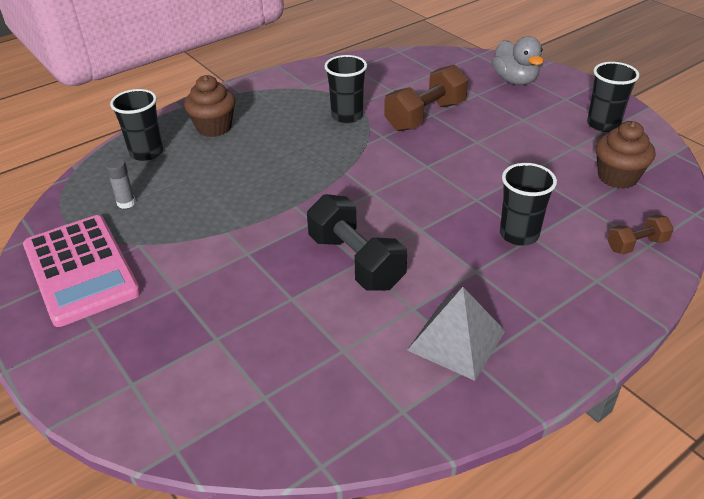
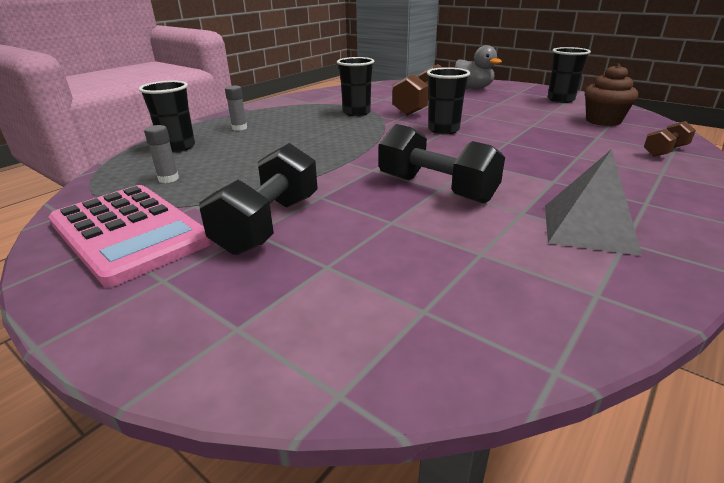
camera: 15 degrees left, 10 degrees down
brown cupcake [184,75,236,137] -> grey glue stick [225,86,247,131]
black cup [500,163,557,246] -> black cup moved to [427,67,470,135]
none -> black dumbbell [200,143,318,255]

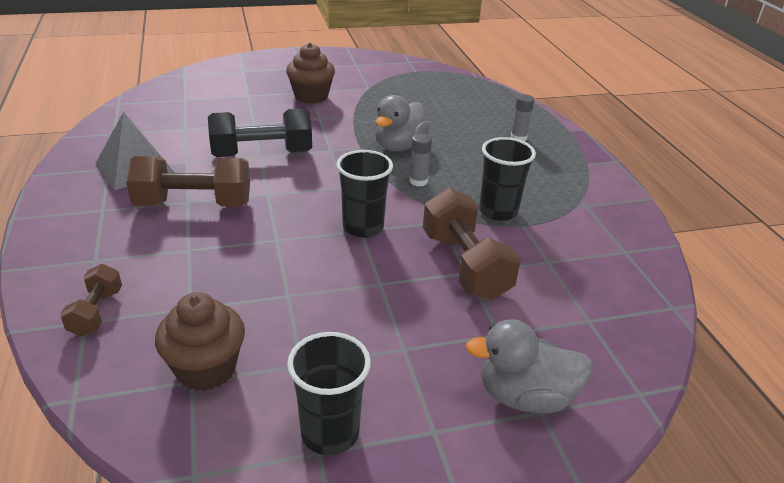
camera: 125 degrees right, 5 degrees up
pink calculator [49,185,213,287] -> none
black cup [139,81,195,152] -> none
grey glue stick [144,125,179,183] -> grey glue stick moved to [410,134,432,187]
black dumbbell [200,143,318,255] -> brown cupcake [286,43,335,104]
none -> brown dumbbell [126,156,250,207]
none -> grey duck [375,95,430,151]

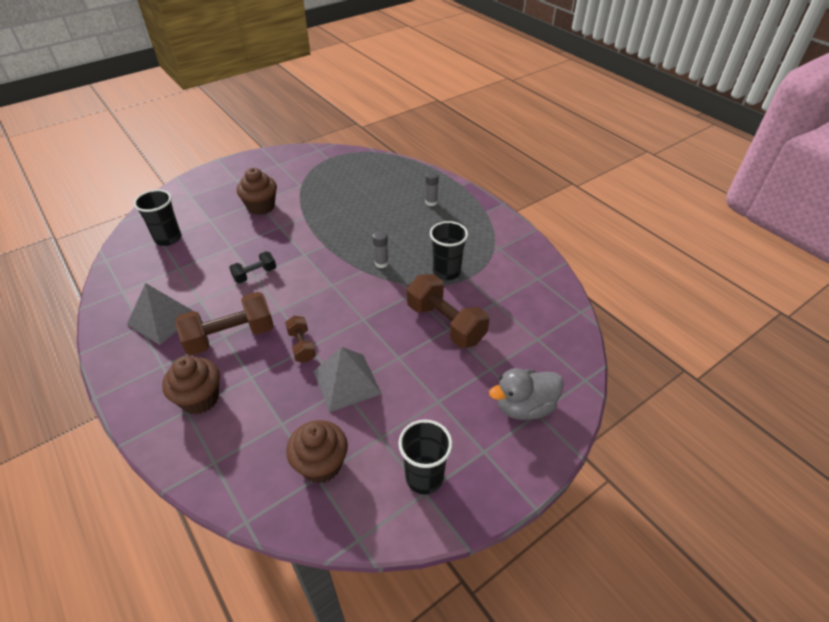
camera: 20 degrees left, 10 degrees up
brown dumbbell [60,264,122,337] -> brown dumbbell moved to [285,316,316,362]
black dumbbell [208,108,312,157] -> black dumbbell [229,251,276,283], size x0.54
black cup [336,150,393,238] -> black cup moved to [134,190,181,246]
grey duck [375,95,430,151] -> none
none -> brown cupcake [162,356,220,415]
none -> grey pyramid [314,347,382,412]

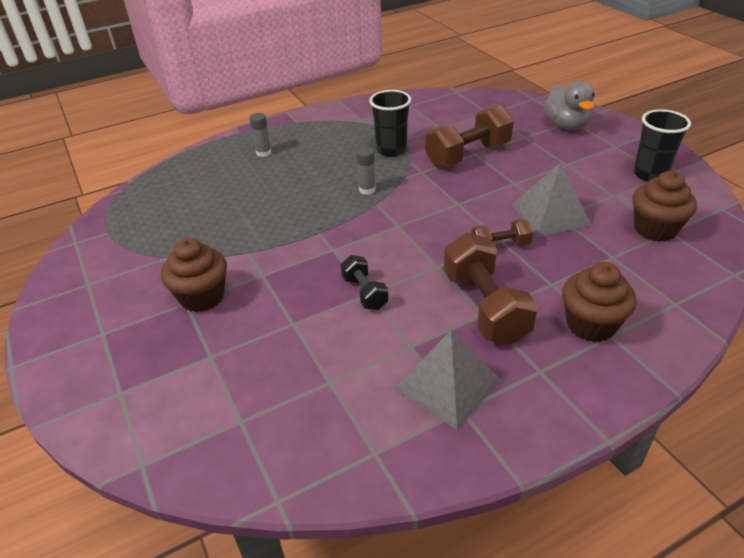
camera: 80 degrees left, 5 degrees down
black cup [134,190,181,246] -> none

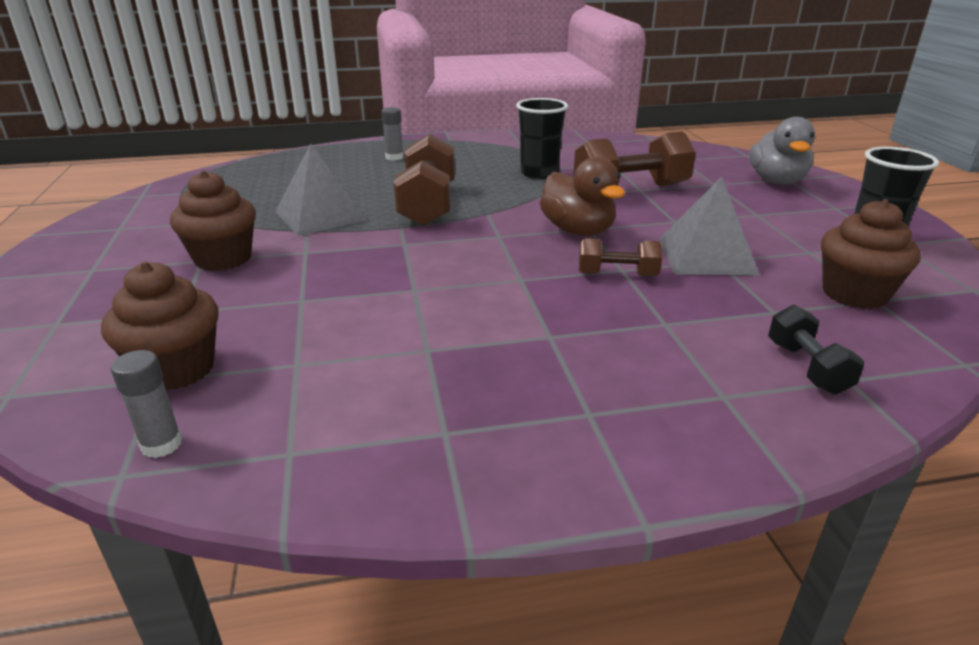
camera: 15 degrees right, 10 degrees down
black dumbbell [341,255,389,310] -> black dumbbell moved to [768,305,864,395]
grey glue stick [356,147,376,195] -> grey glue stick moved to [110,350,182,458]
grey pyramid [394,330,501,430] -> grey pyramid moved to [275,144,368,236]
brown dumbbell [444,233,538,345] -> brown dumbbell moved to [393,133,455,226]
brown cupcake [562,262,636,342] -> brown cupcake moved to [101,261,218,391]
none -> brown duck [540,157,625,236]

